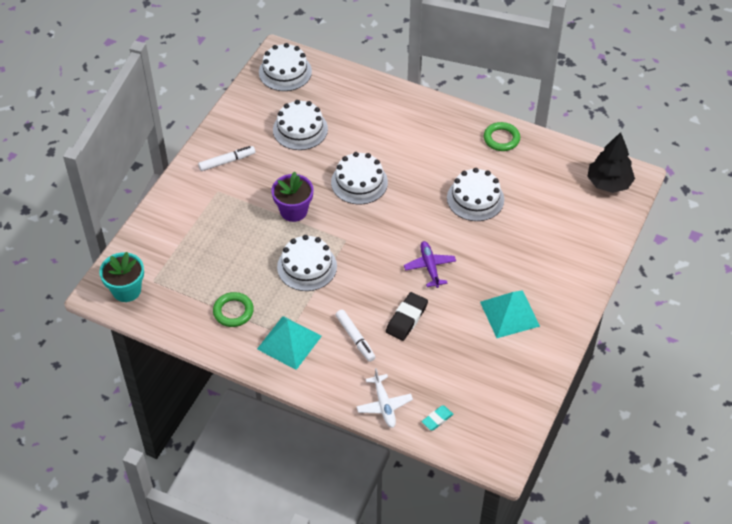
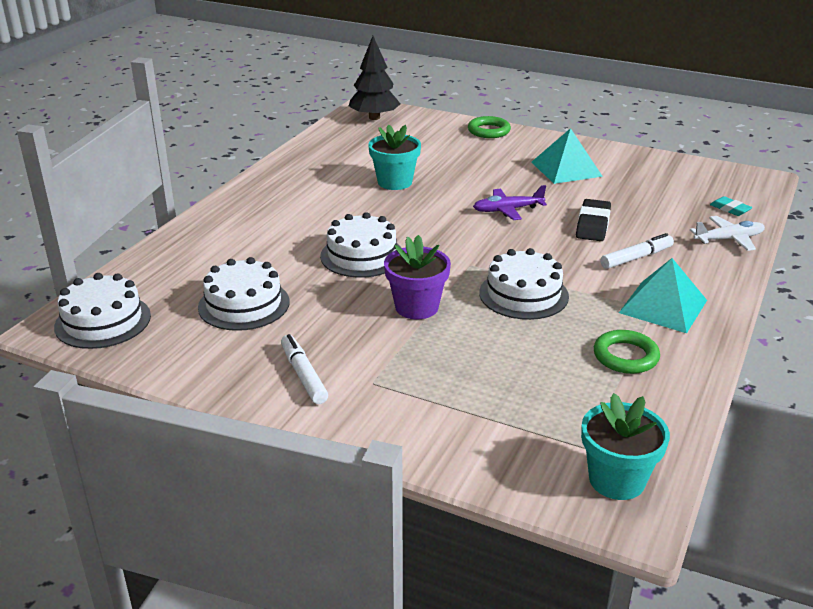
camera: 90 degrees left, 20 degrees down
black eraser [386,292,428,341] -> black eraser turned 75 degrees clockwise [576,199,611,241]
white cake [447,168,504,221] -> turquoise flower pot [368,125,421,190]
green ring [484,122,520,151] -> green ring moved to [468,116,511,138]

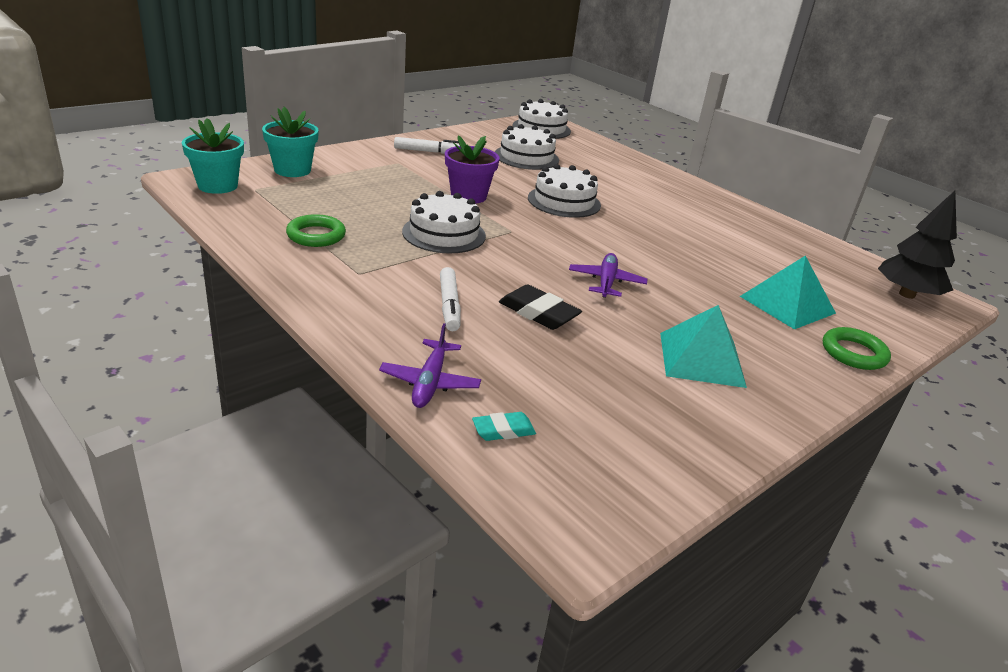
camera: 110 degrees right, 0 degrees up
turquoise flower pot [368,125,421,190] -> turquoise flower pot moved to [262,107,319,177]
turquoise pyramid [619,258,707,333] -> turquoise pyramid moved to [740,256,836,329]
white plane [690,216,765,251] -> purple plane [379,323,481,408]

